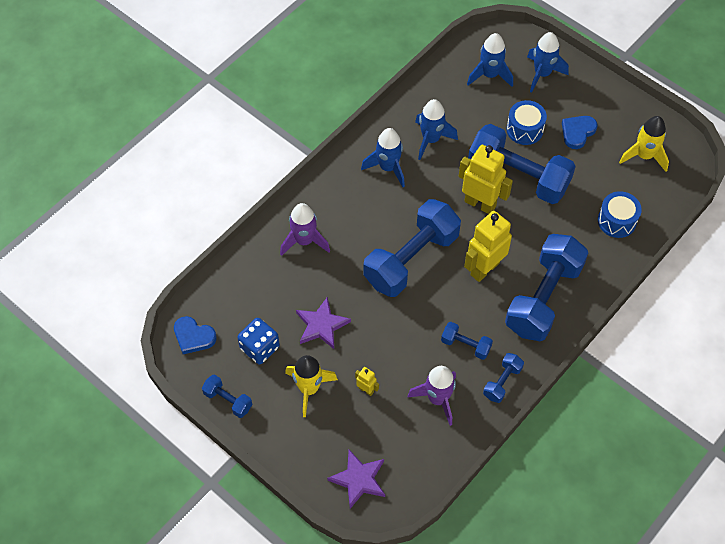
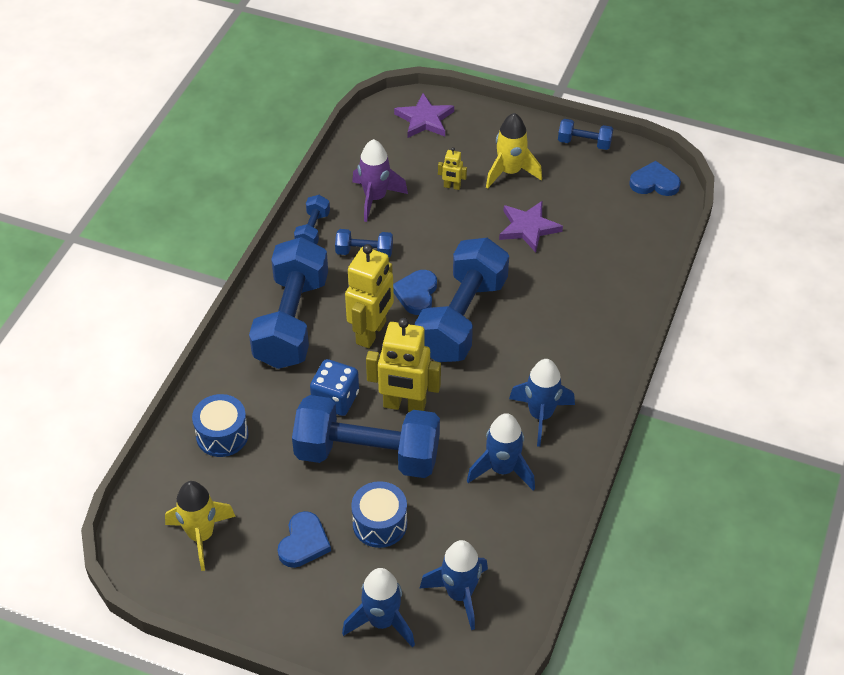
camera: 160 degrees right, 10 degrees down
blue dice [237,318,280,365] -> blue dice moved to [310,359,359,416]
purple rocket [280,203,330,256] -> none
none -> blue heart [393,270,437,315]

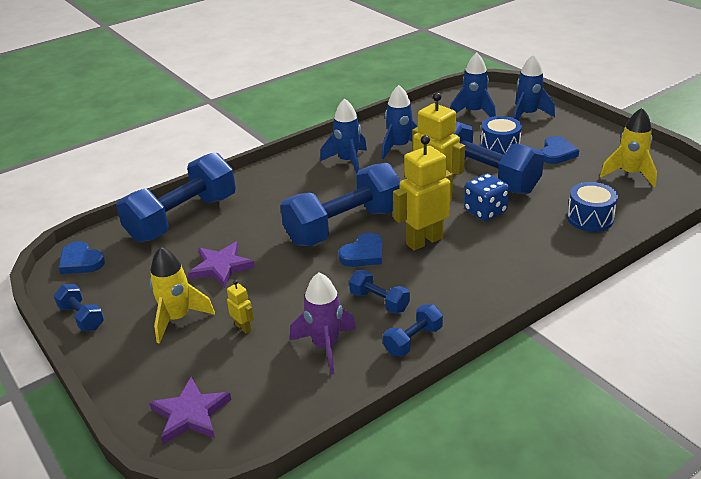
camera: 145 degrees left, 15 degrees down
blue dumbbell [249,237,328,369] -> blue dumbbell moved to [116,152,236,242]
blue heart [278,511,331,568] -> blue heart turned 150 degrees clockwise [541,136,579,164]

